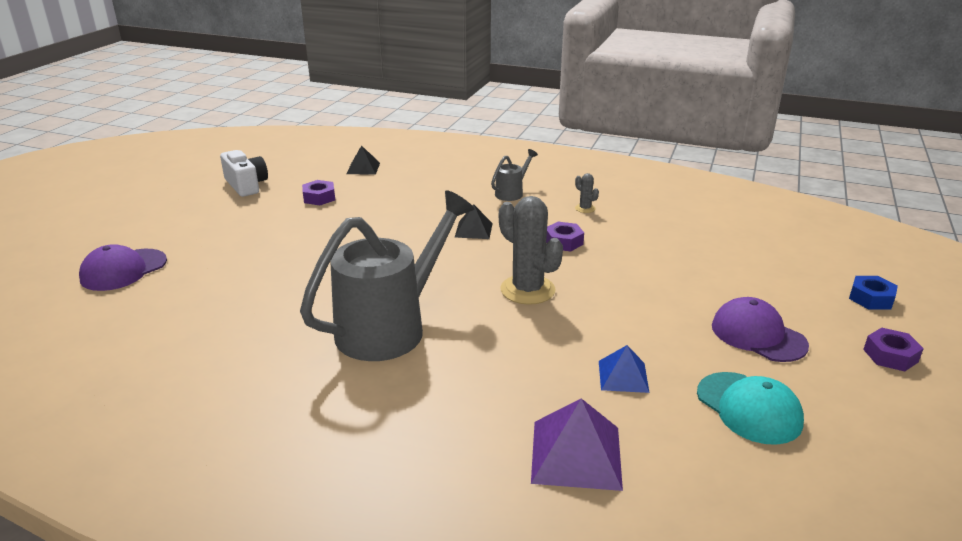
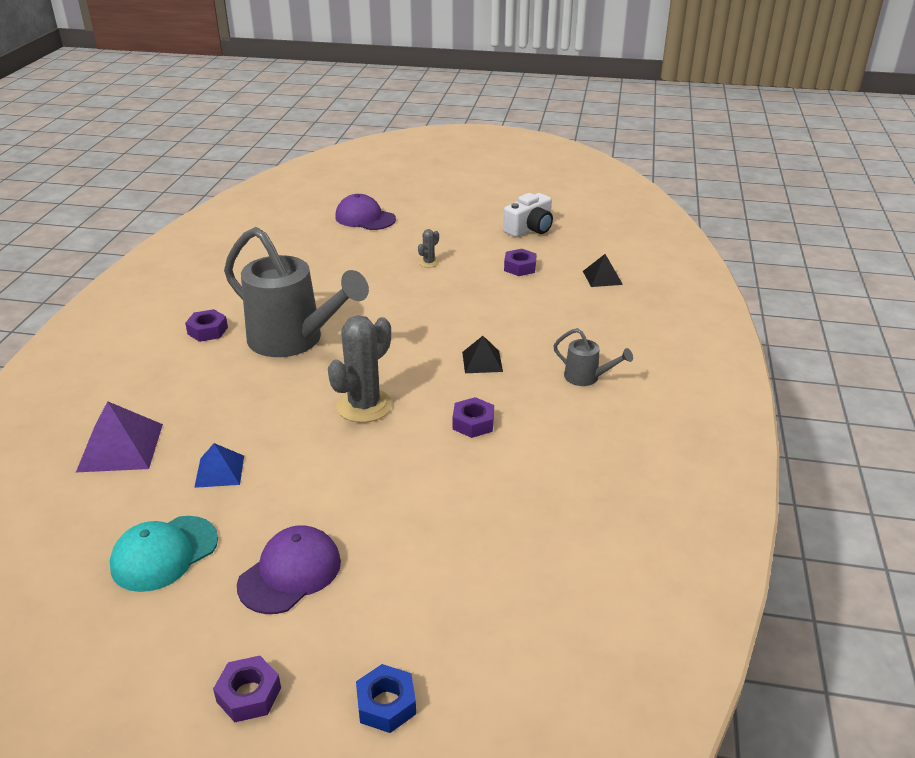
camera: 80 degrees right, 5 degrees up
grey cactus [575,173,599,213] -> grey cactus moved to [418,229,439,268]
none -> purple nut [185,309,228,342]

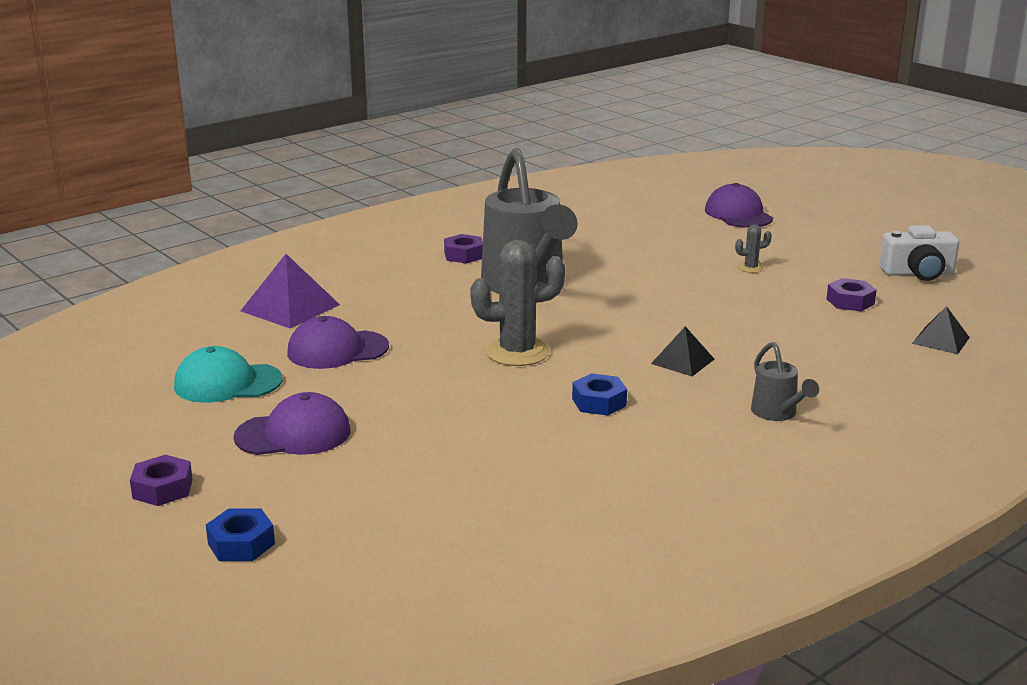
camera: 40 degrees right, 10 degrees down
blue pyramid [194,443,244,488] -> purple cap [287,316,389,369]
purple nut [453,397,494,438] -> blue nut [572,373,627,416]

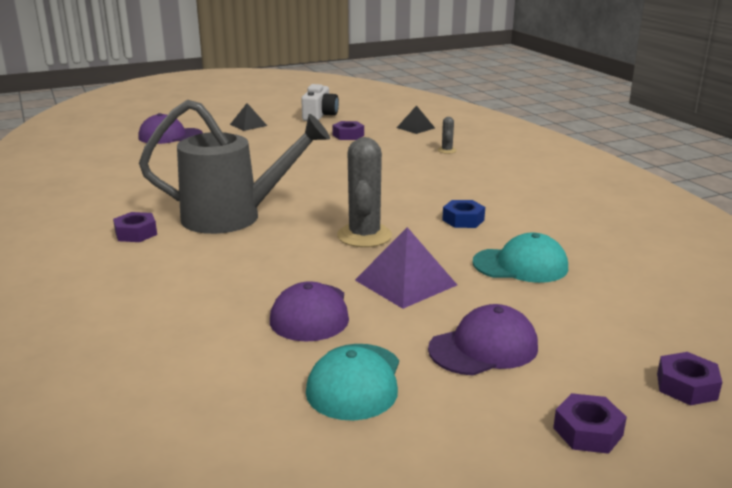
camera: 75 degrees left, 0 degrees up
blue nut [206,509,275,561] -> purple nut [657,352,722,405]
purple cap [233,392,351,455] -> purple cap turned 60 degrees clockwise [428,304,538,375]
purple pyramid [241,254,340,329] -> purple pyramid moved to [355,227,457,309]
black pyramid [651,326,715,376] -> black pyramid moved to [230,103,267,131]
grey cactus [735,225,772,273] -> grey cactus moved to [438,117,457,154]
grey watering can [751,342,819,421] -> none
none -> turquoise cap [472,233,568,283]

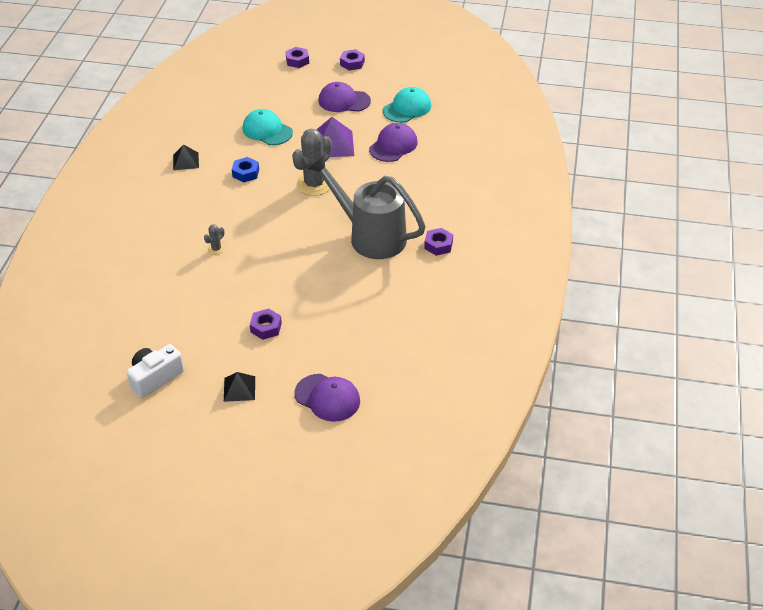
camera: 145 degrees left, 20 degrees up
purple nut [332,121,364,140] -> purple nut moved to [250,308,282,340]
black pyramid [397,105,435,134] -> black pyramid moved to [173,145,199,170]
grey cactus [438,117,457,154] -> grey cactus moved to [204,224,225,255]

